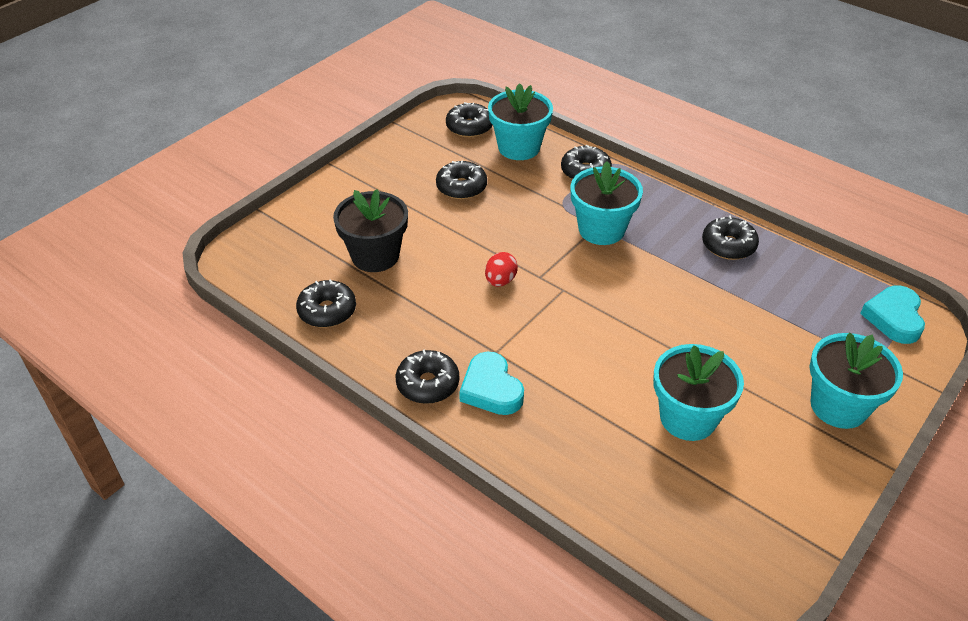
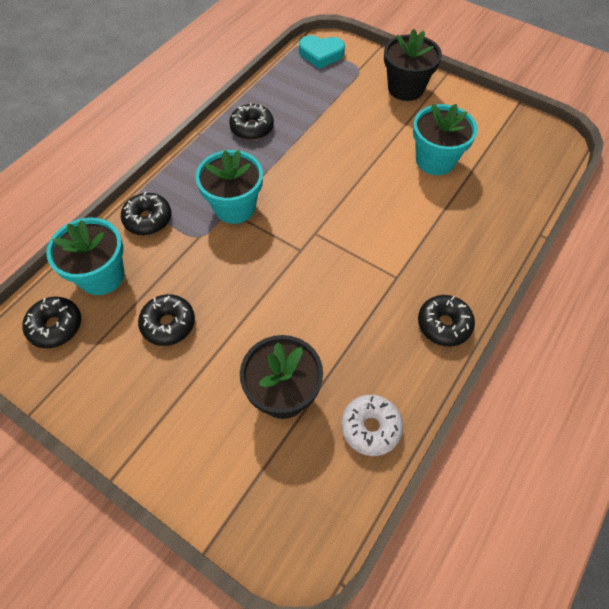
camera: 95 degrees left, 15 degrees up
black donut [296,279,356,328] -> white donut [341,395,403,456]
turquoise heart [459,352,524,415] -> none
red egg [485,252,518,287] -> none
turquoise flower pot [809,332,903,429] -> black flower pot [384,29,442,101]

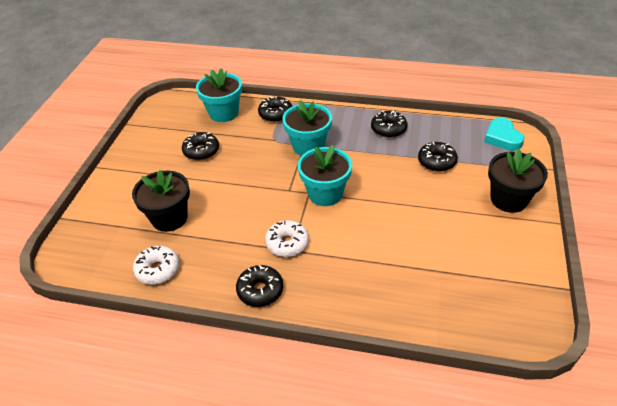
camera: 70 degrees right, 15 degrees down
black donut [22,297,81,348] -> black donut moved to [418,142,458,172]
turquoise flower pot [413,104,478,175] -> turquoise flower pot moved to [298,145,352,206]
none -> white donut [265,220,309,257]

